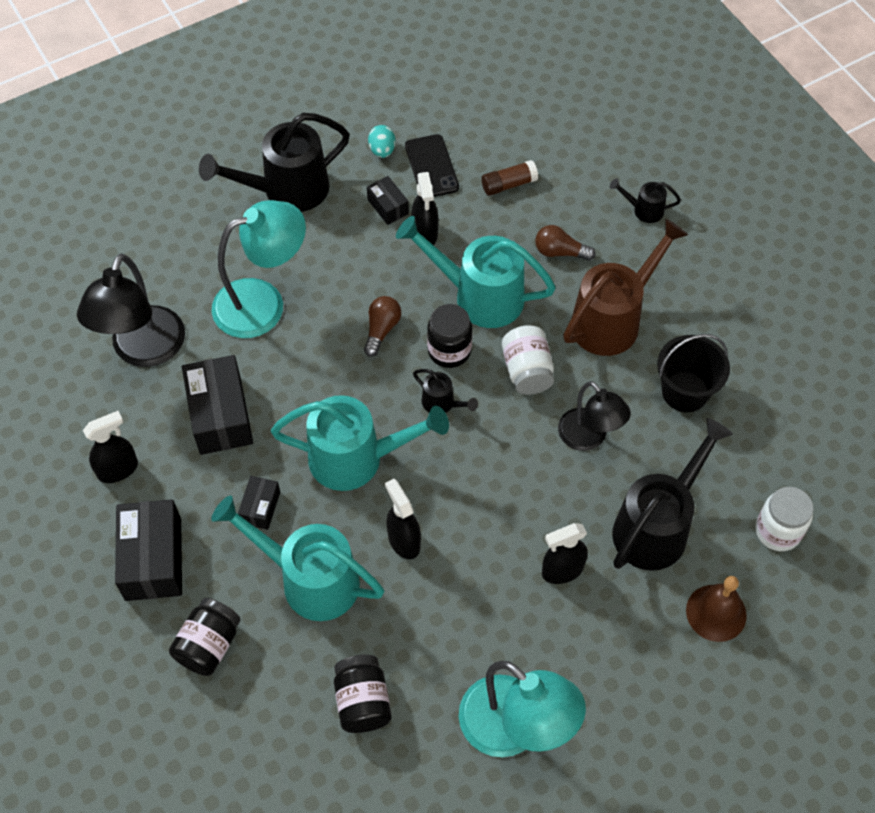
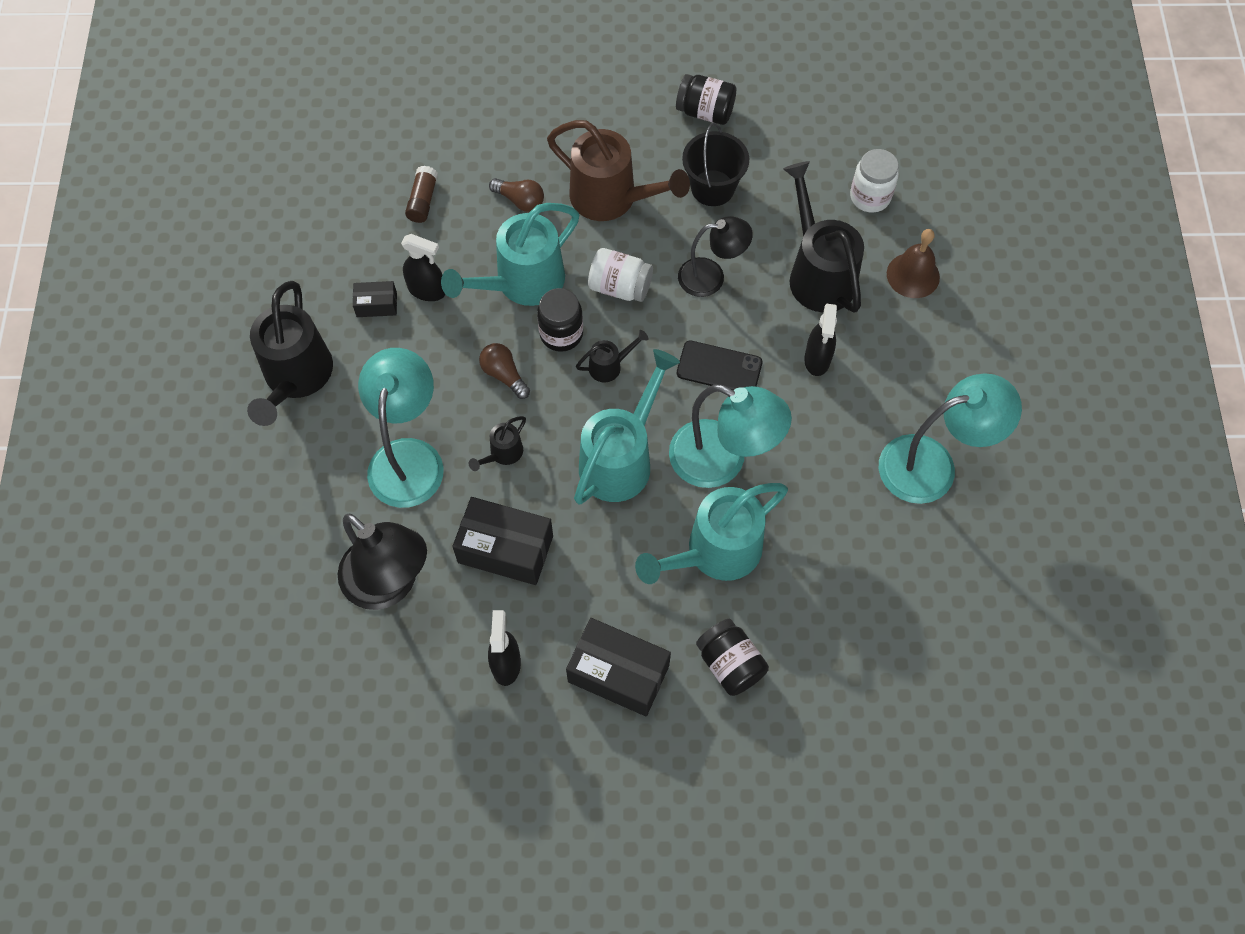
camera: 60 degrees left, 5 degrees up
black box [238,476,280,530] -> none
black jar [334,655,392,733] -> black jar moved to [676,74,736,125]
turquoise egg [368,125,396,158] -> none
black spray bottle [385,479,421,559] -> turquoise lamp [669,384,792,488]
black phone [405,134,459,197] -> black phone moved to [677,340,763,390]
brown light bulb [535,225,596,261] -> brown light bulb turned 105 degrees counterclockwise [489,178,544,212]
brown watering can [563,219,688,356] -> brown watering can turned 135 degrees clockwise [547,120,690,221]
black watering can [610,178,681,223] -> black watering can moved to [469,416,526,471]

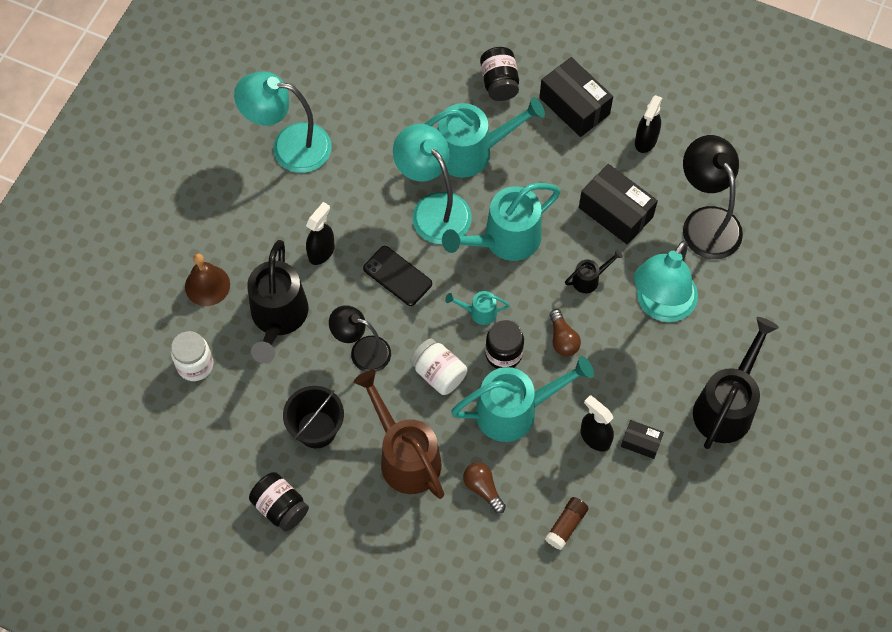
camera: 155 degrees left, 0 degrees up
black watering can [576,330,649,382] -> turquoise watering can [445,291,510,325]

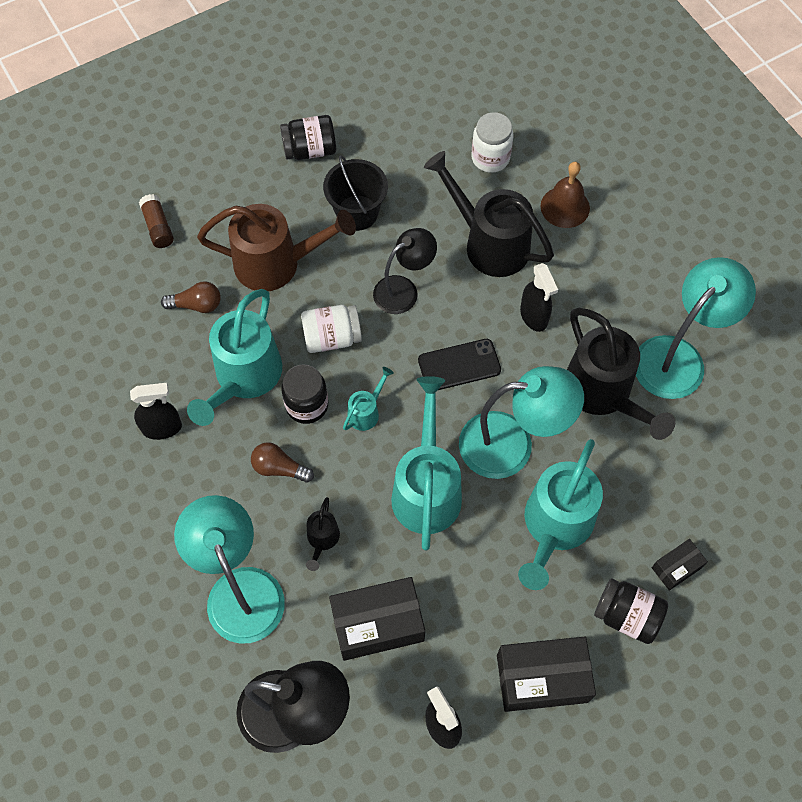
camera: 125 degrees right, 0 degrees up
brown glue stick [545,497,588,550] -> brown glue stick moved to [139,194,174,248]
black box [621,420,664,459] -> black box moved to [652,539,708,591]
black watering can [693,317,779,449] -> black watering can moved to [567,308,675,440]

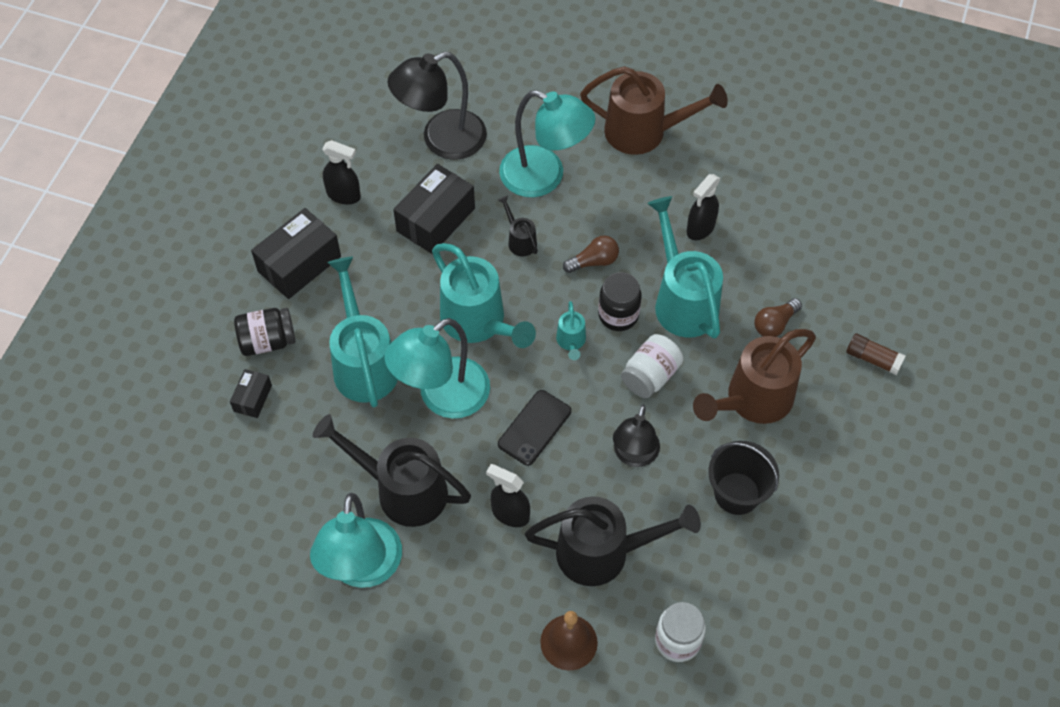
camera: 140 degrees right, 5 degrees down
black jar [280,115,336,160] -> none
none -> brown watering can [580,66,728,155]

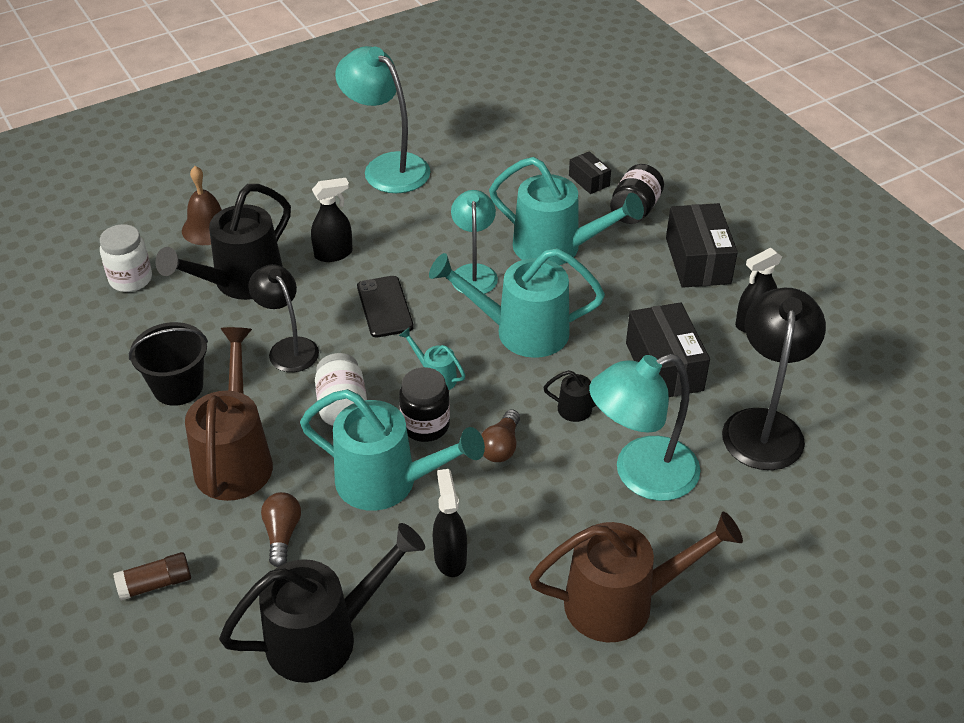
camera: 130 degrees right, 15 degrees down
black watering can [313,414,471,527] -> black watering can moved to [219,523,425,683]
turquoise lamp [384,318,490,419] -> turquoise lamp [451,190,498,294], size x0.65
brown watering can [580,66,728,155] -> brown watering can turned 150 degrees counterclockwise [529,512,743,642]

